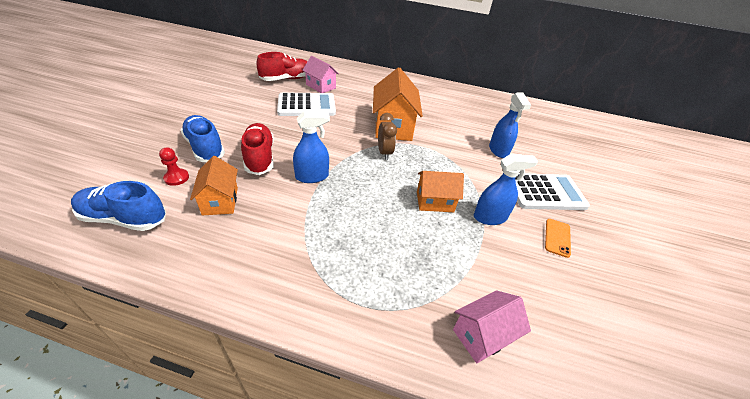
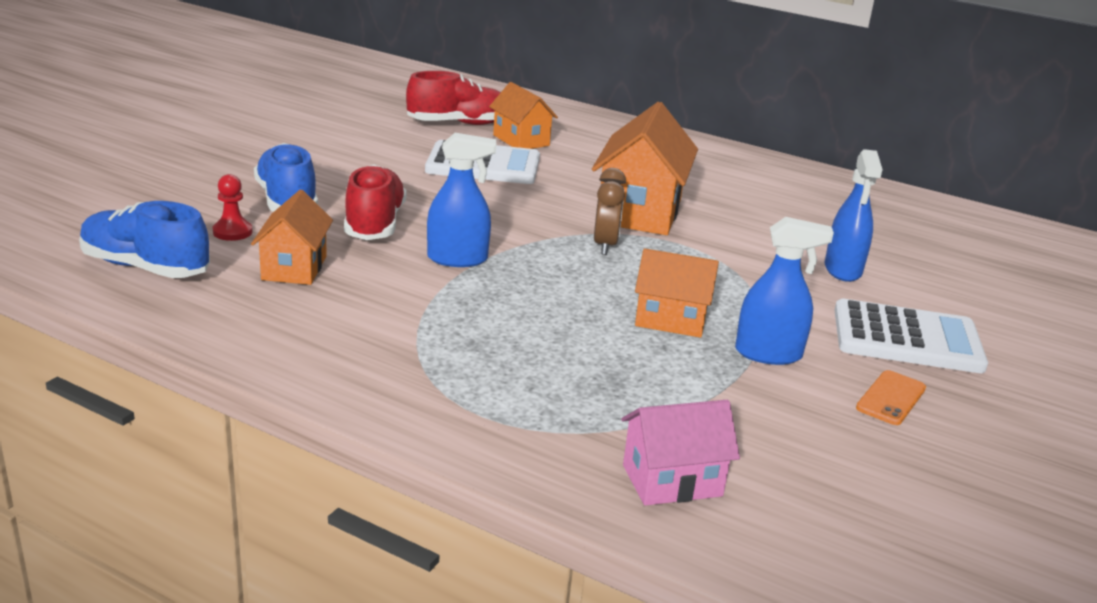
camera: 15 degrees right, 15 degrees down
pink house [302,56,339,93] -> orange house [489,82,558,149]

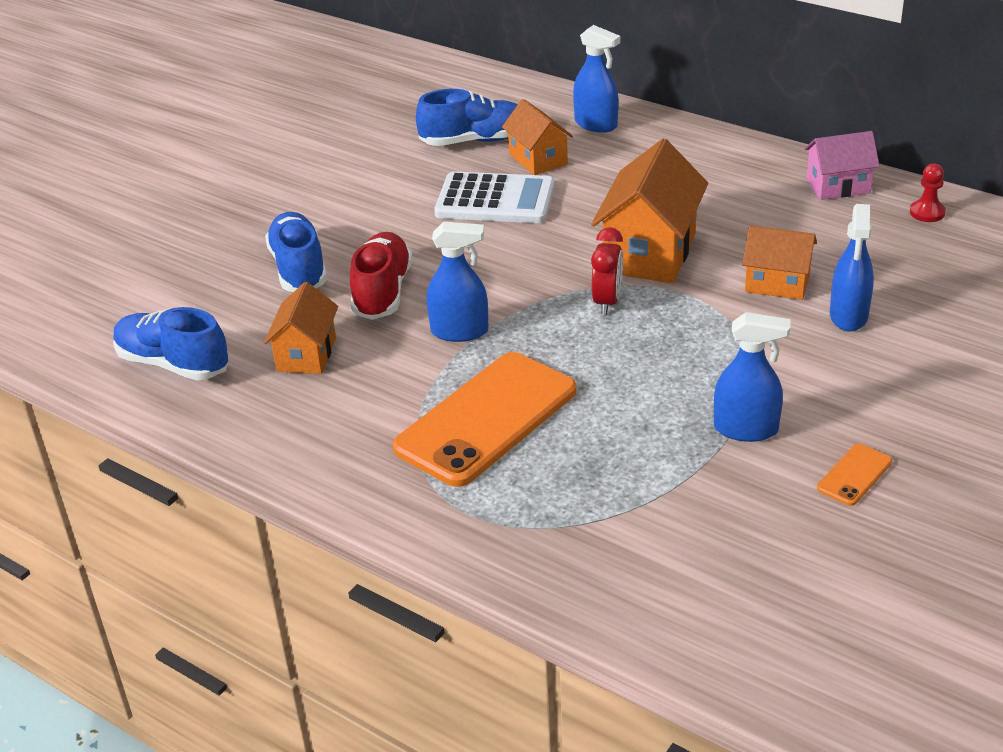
camera: 10 degrees right, 10 degrees up
red pawn [213,174,253,241] -> red pawn moved to [910,164,946,222]
red shoe [406,71,501,125] -> blue shoe [416,89,518,146]
brown clock [594,168,626,255] -> red clock [591,227,623,315]
pink house [621,400,740,506] -> pink house moved to [804,131,880,200]
orange house [635,248,719,338] -> orange house moved to [742,226,817,300]
white calculator [834,299,988,373] -> none
none -> orange phone [393,352,577,487]
none -> blue spray bottle [573,25,621,133]

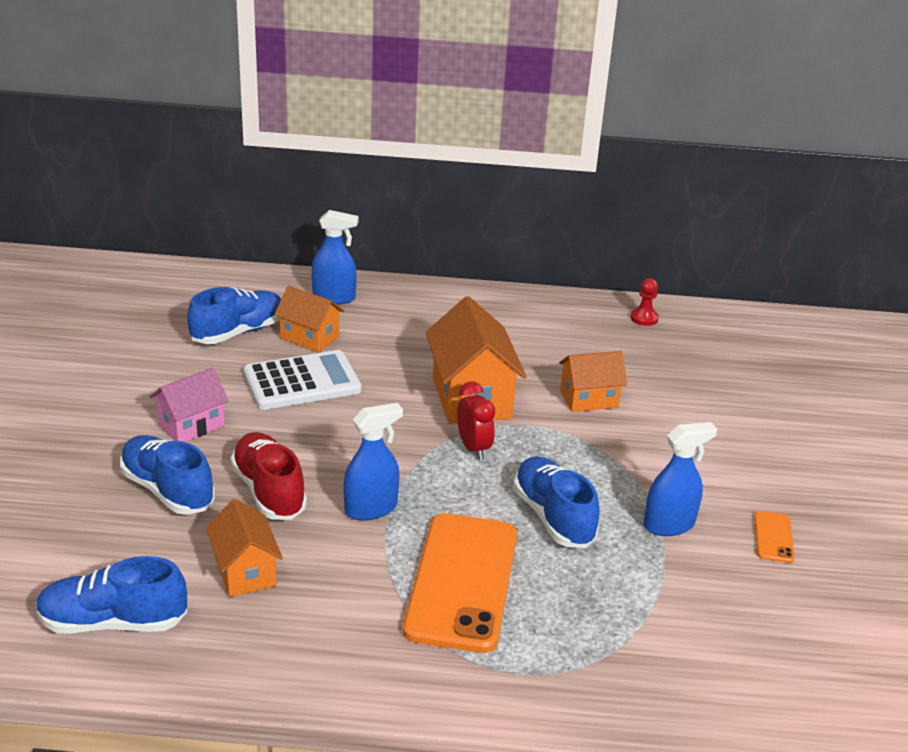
camera: 35 degrees left, 5 degrees down
pink house [804,131,880,200] -> pink house moved to [150,368,229,442]
blue spray bottle [830,204,874,331] -> none
none -> blue shoe [513,456,599,548]

